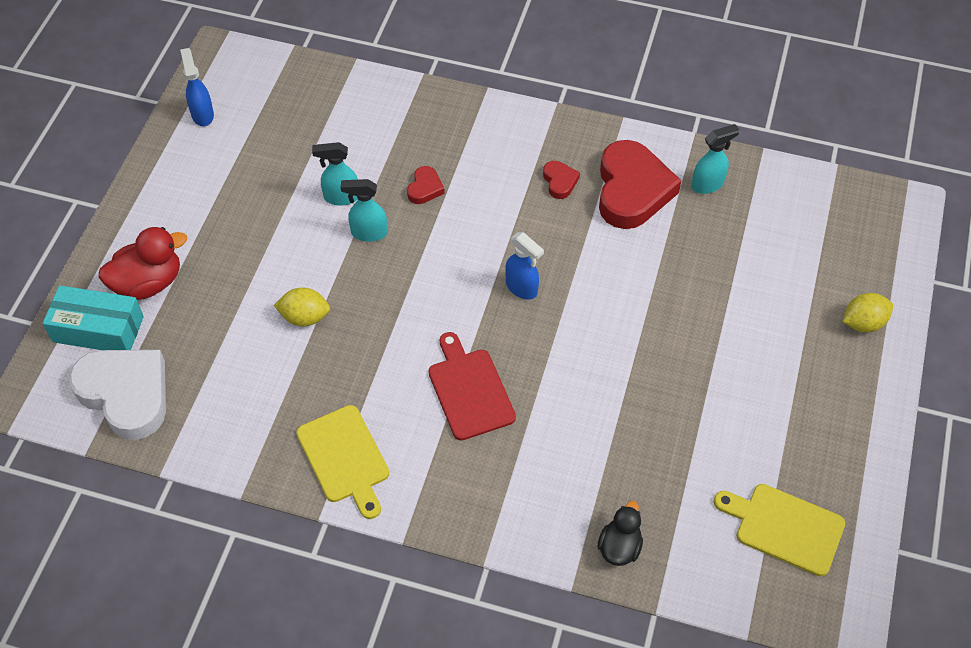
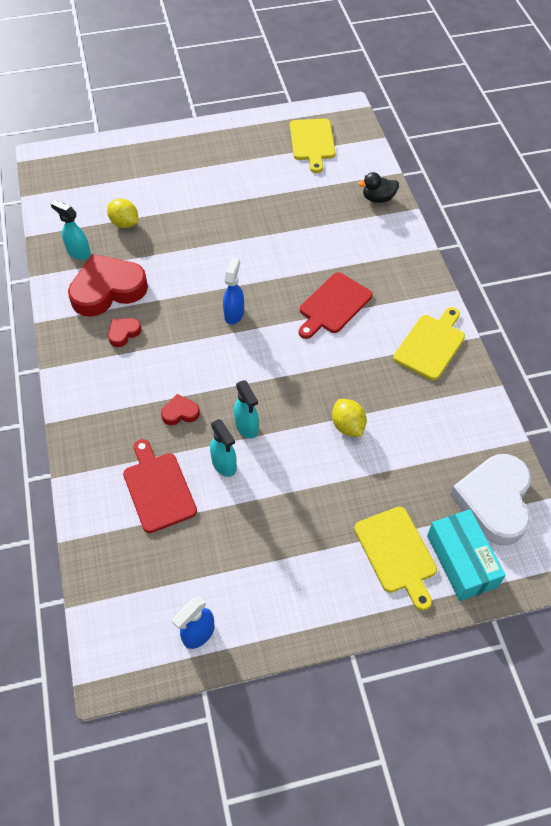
camera: 120 degrees left, 0 degrees up
red duck [99,227,187,300] -> yellow cutting board [354,507,437,611]
yellow lemon [842,293,893,332] -> yellow lemon moved to [107,199,138,228]
none -> red cutting board [123,439,197,533]

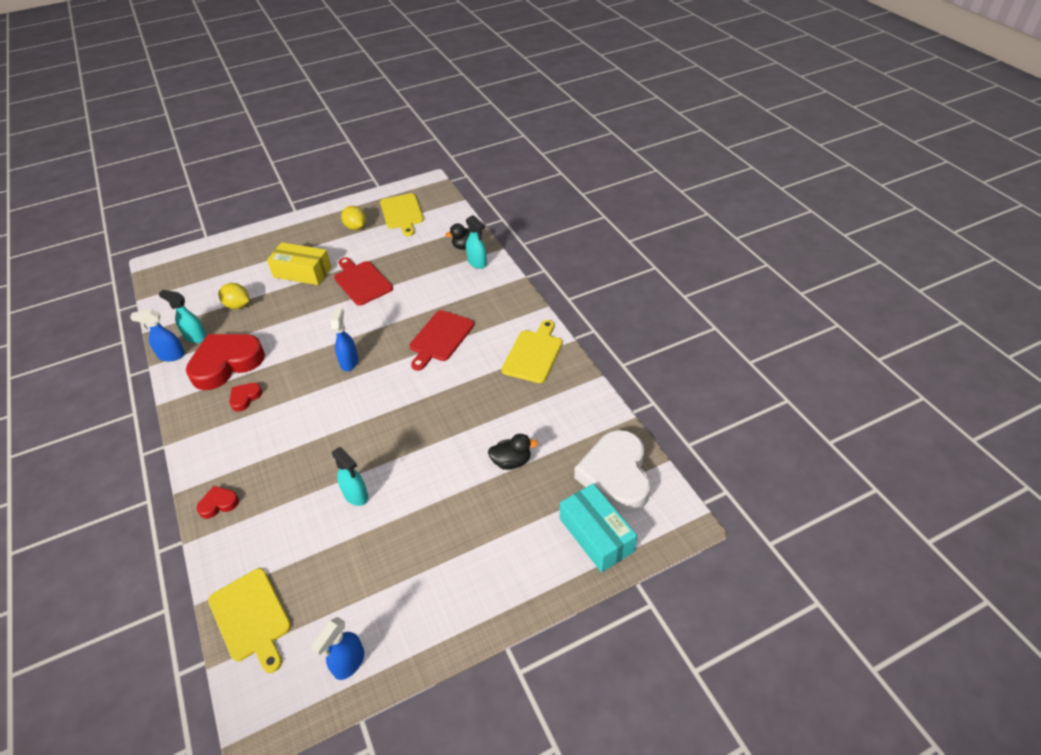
camera: 10 degrees left, 10 degrees down
red cutting board [123,439,197,533] -> red cutting board moved to [334,257,393,306]
red heart [161,394,200,425] -> red heart moved to [197,486,239,519]
turquoise spray bottle [234,380,259,439] -> turquoise spray bottle moved to [466,215,487,269]
yellow lemon [332,399,367,437] -> yellow lemon moved to [341,206,366,230]
yellow cutting board [354,507,437,611] -> yellow cutting board moved to [208,568,291,673]
none -> blue spray bottle [130,309,185,361]
none -> yellow box [267,242,332,285]
none -> black duck [488,434,538,470]

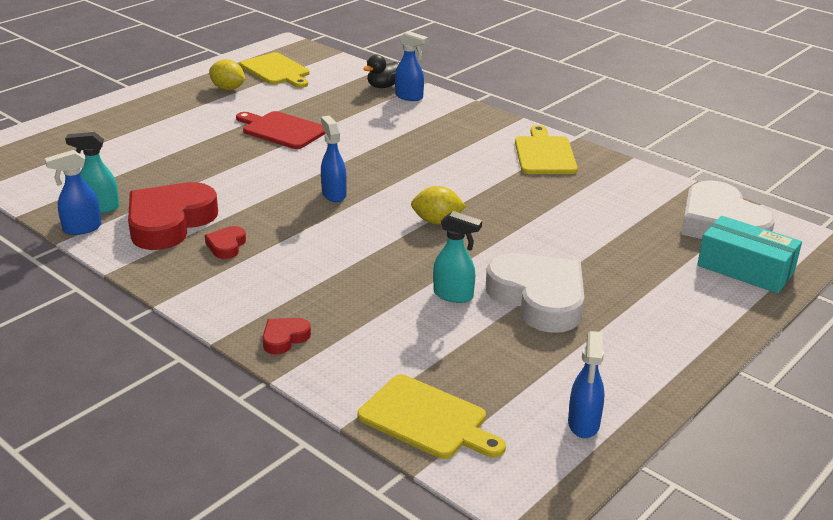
camera: 25 degrees left, 15 degrees down
yellow lemon [218,283,249,309] -> yellow lemon moved to [411,186,466,224]
yellow box [267,242,332,285] -> none
red cutting board [409,310,474,371] -> none
turquoise spray bottle [466,215,487,269] -> blue spray bottle [395,31,428,101]
black duck [488,434,538,470] -> none
none -> white heart [486,253,584,333]

